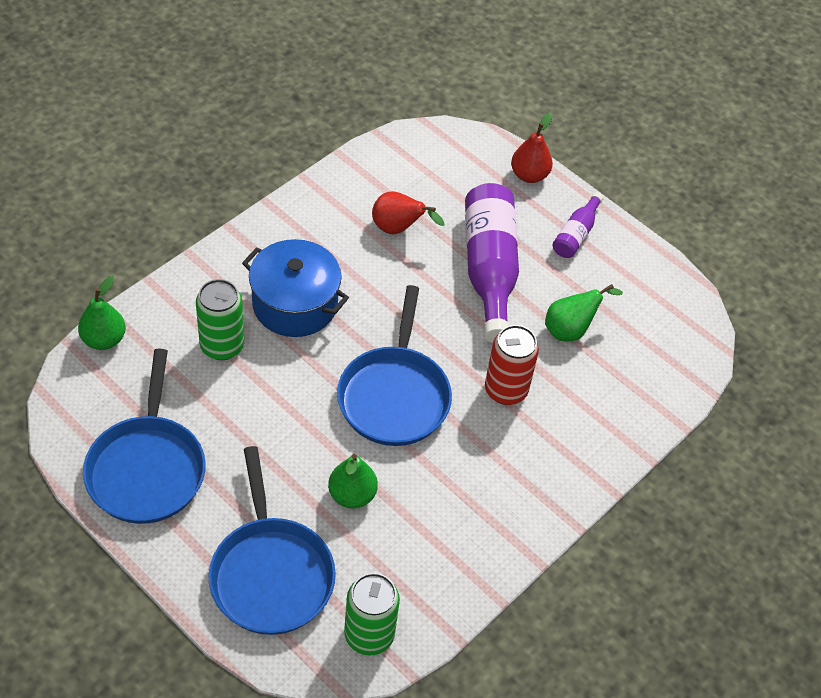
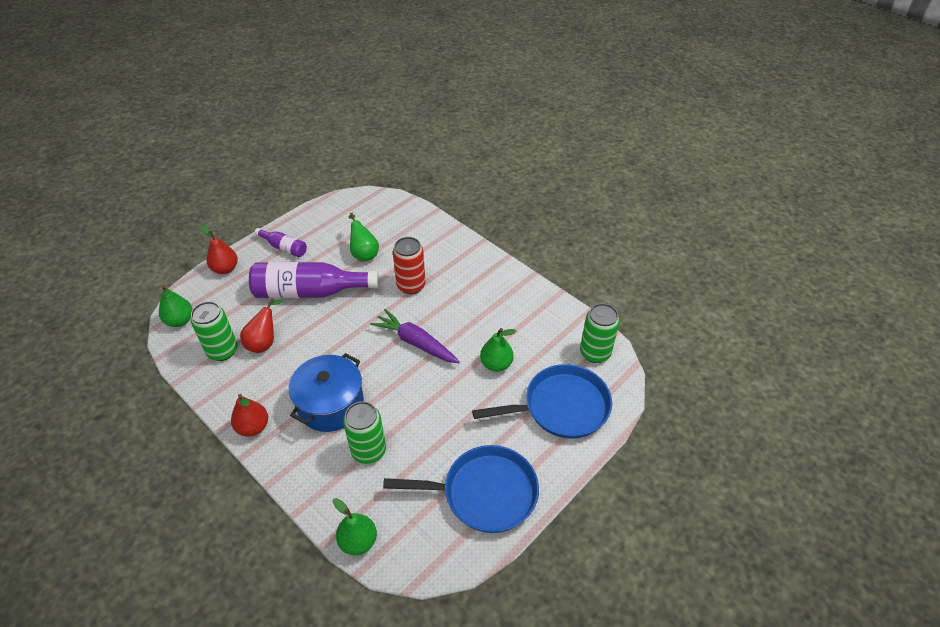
camera: 85 degrees left, 5 degrees down
blue pan [337,285,452,446] -> purple carrot [370,309,460,363]
none -> green pear [159,285,193,327]
none -> green can [191,301,237,361]
none -> red pear [231,394,268,437]

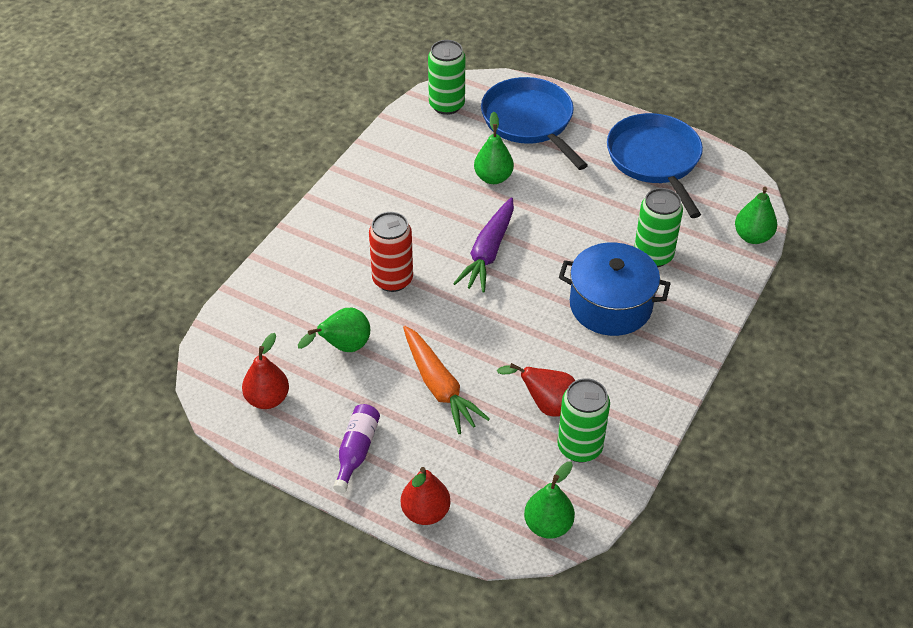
camera: 105 degrees left, 0 degrees up
red pear [231,394,268,437] -> red pear moved to [242,333,289,409]
purple bottle [249,262,379,298] -> orange carrot [403,326,490,434]

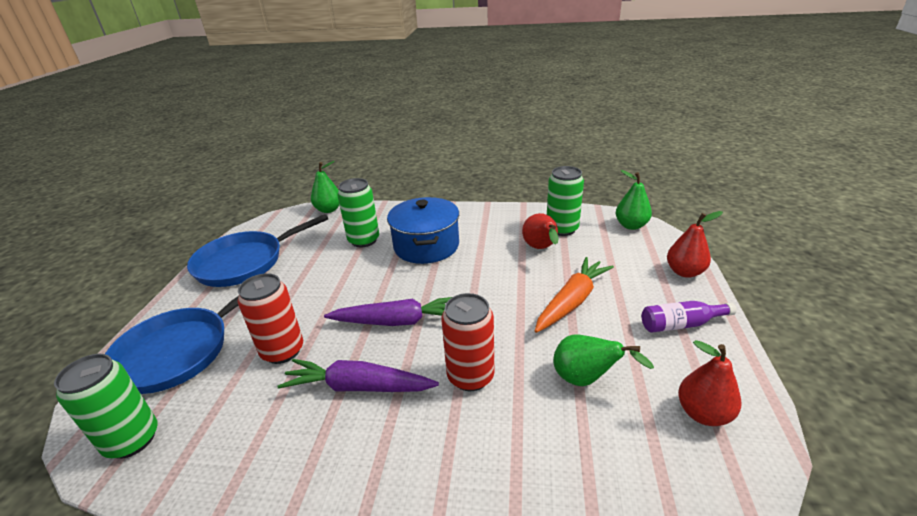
camera: 110 degrees left, 15 degrees down
green pear [474,112,514,184] -> red can [238,273,303,364]
none -> purple carrot [277,359,439,392]

